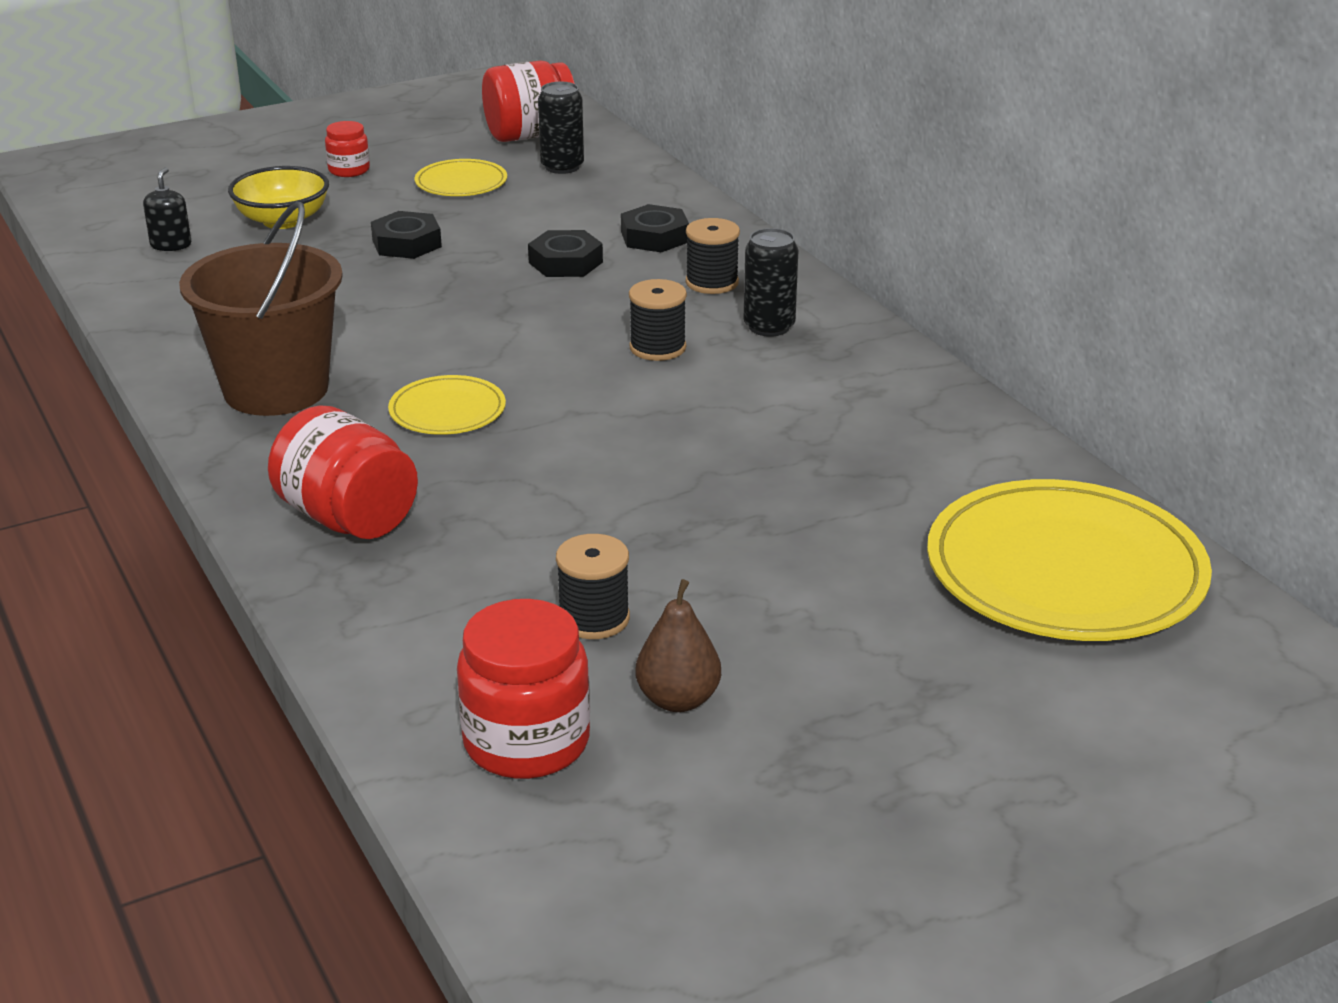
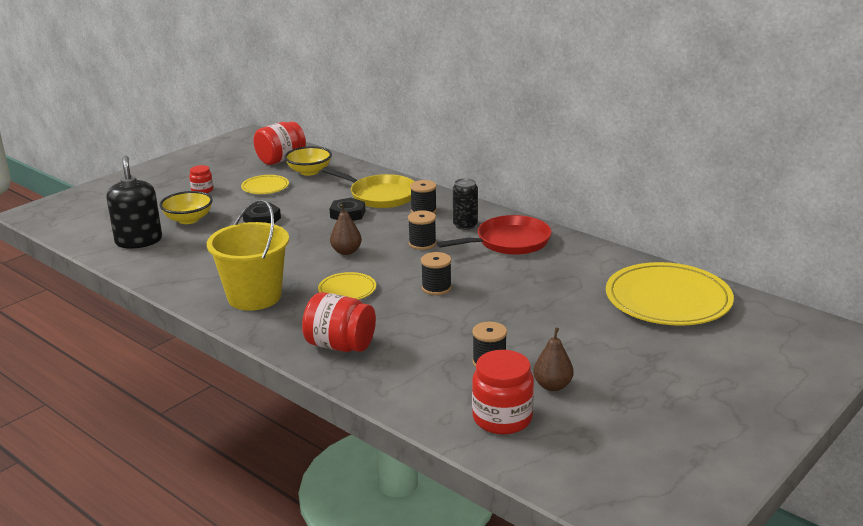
camera: 20 degrees left, 5 degrees down
black soap dispenser [143,167,191,251] -> black soap dispenser [106,155,162,249], size x2.10
brown bucket [179,201,343,416] -> yellow bucket [207,199,289,311]
black can [538,82,584,174] -> yellow bowl [284,146,332,176]
black nut [621,204,689,252] -> yellow pan [322,167,415,208]
none -> brown pear [330,204,362,255]
none -> black spool [421,252,452,295]
none -> red pan [437,215,552,255]

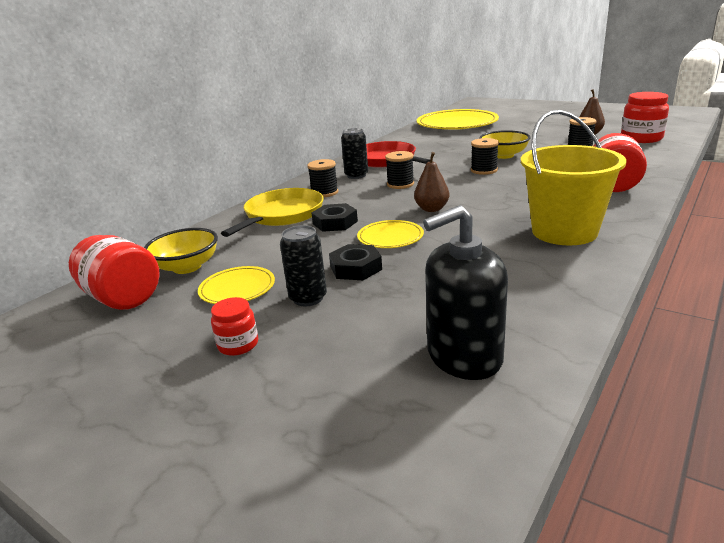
camera: 95 degrees left, 0 degrees up
yellow bowl [159,191,213,224] -> yellow bowl moved to [479,130,531,159]
yellow plate [318,272,376,300] -> yellow plate moved to [357,220,424,248]
none -> black can [280,225,327,306]

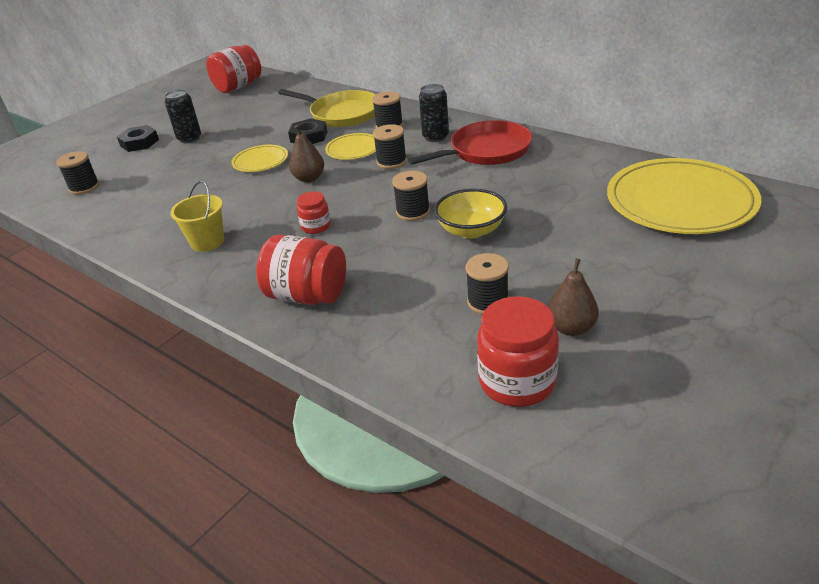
camera: 95 degrees right, 10 degrees up
yellow bowl [144,228,218,274] -> none
yellow plate [198,266,275,304] -> yellow plate moved to [325,133,376,160]
red jar [211,297,258,356] -> red jar moved to [297,191,331,234]
black nut [329,244,382,280] -> black nut moved to [117,125,159,152]
black soap dispenser [423,205,508,380] -> black spool [56,151,99,195]
yellow bucket [521,110,627,245] -> yellow bucket [170,181,224,252], size x0.55

